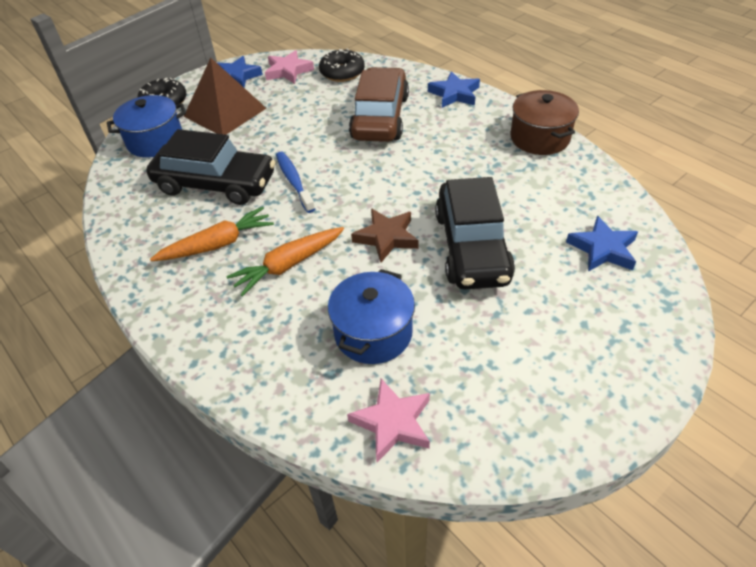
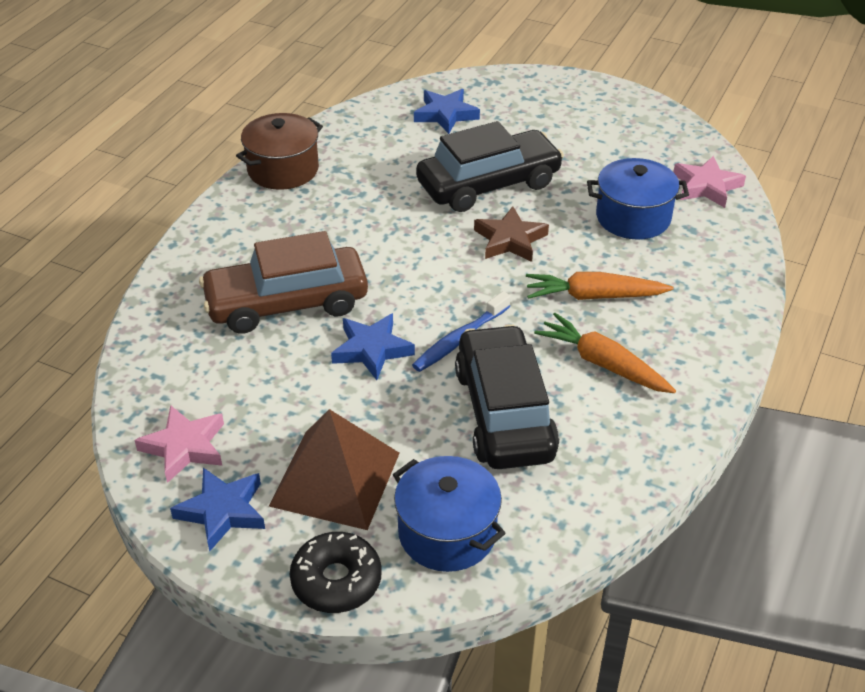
camera: 115 degrees left, 5 degrees down
orange carrot [226,227,344,296] -> orange carrot turned 150 degrees clockwise [526,272,674,300]
black donut [319,49,365,82] -> none
blue star [428,71,480,108] -> blue star moved to [331,313,415,380]

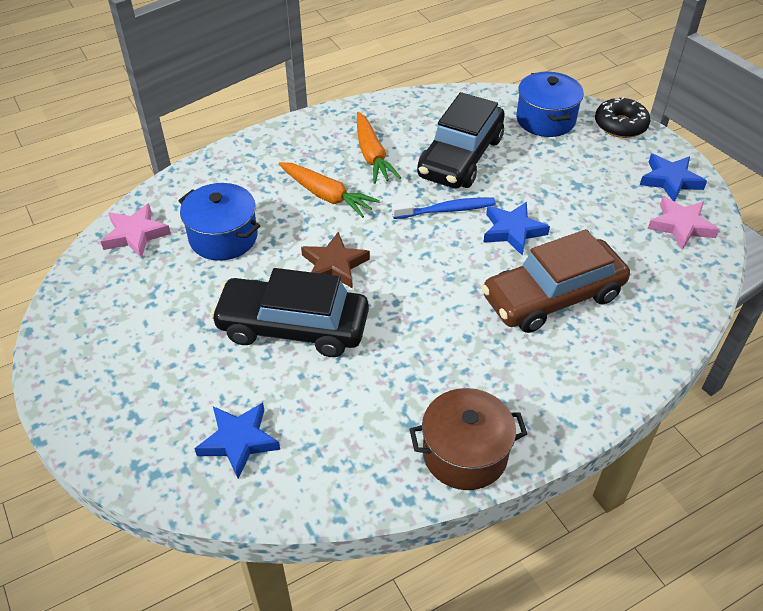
camera: 145 degrees left, 5 degrees up
brown car [199,231,368,334] -> brown car turned 135 degrees clockwise [482,229,630,333]
brown pyramid [269,409,400,530] -> none

